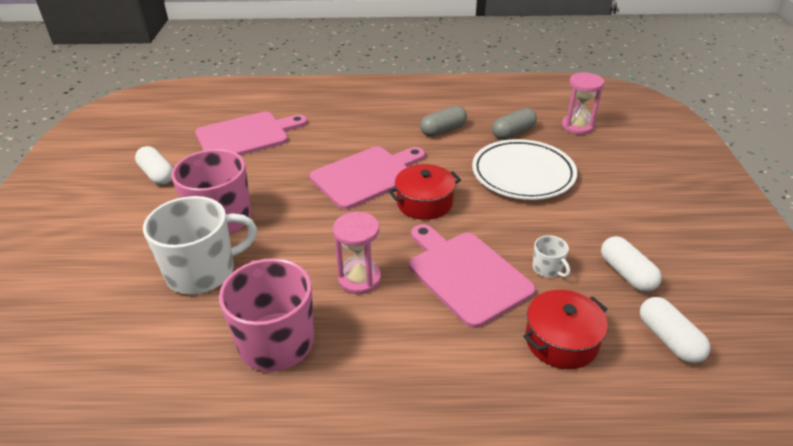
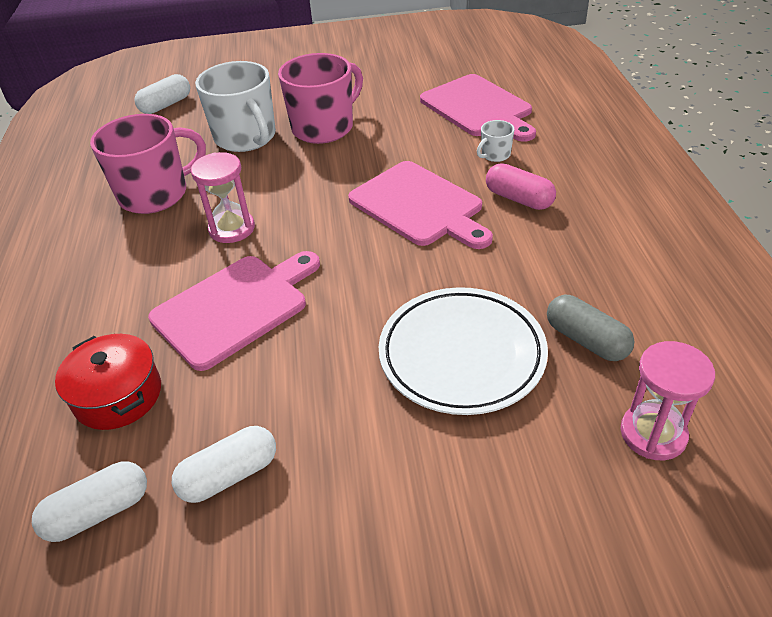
camera: 85 degrees right, 5 degrees up
white capsule [135,146,173,185] -> white capsule moved to [134,74,190,114]
red pot [388,164,461,220] -> none
grey capsule [420,106,467,137] -> none
white mug [533,235,570,277] -> white mug moved to [477,120,514,162]
none -> pink capsule [486,163,556,210]

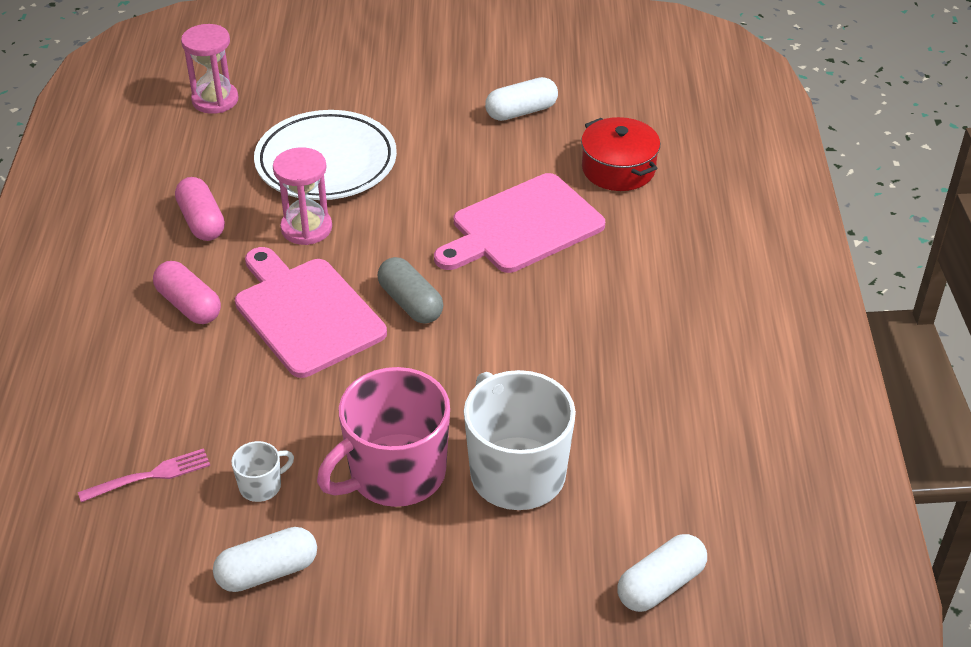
camera: 175 degrees left, 0 degrees up
white capsule [32,461,147,542] -> white capsule moved to [213,527,317,592]
pink mug [90,114,206,214] -> none
pink hourglass [191,152,255,243] -> pink hourglass moved to [273,147,332,245]
pink cutting board [420,74,536,142] -> pink fork [78,448,210,502]
white mug [477,120,514,162] -> white mug moved to [231,441,294,502]
grey capsule [547,295,635,361] -> grey capsule moved to [377,257,443,324]
none -> pink capsule [175,177,225,241]

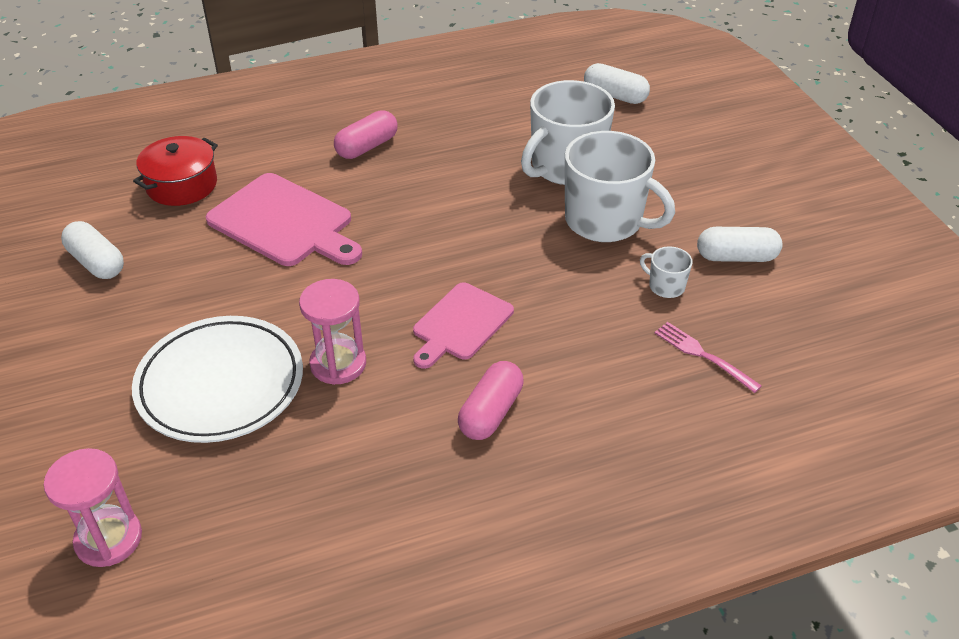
camera: 110 degrees left, 0 degrees up
pink capsule [175,177,225,241] -> pink capsule moved to [334,110,398,159]
white capsule [213,527,317,592] -> white capsule turned 45 degrees counterclockwise [697,227,782,262]
pink cutting board [235,247,387,378] -> pink cutting board [413,282,514,369], size x0.65
pink mug [317,367,450,507] -> white mug [565,131,675,242]
grey capsule [377,257,443,324] -> none

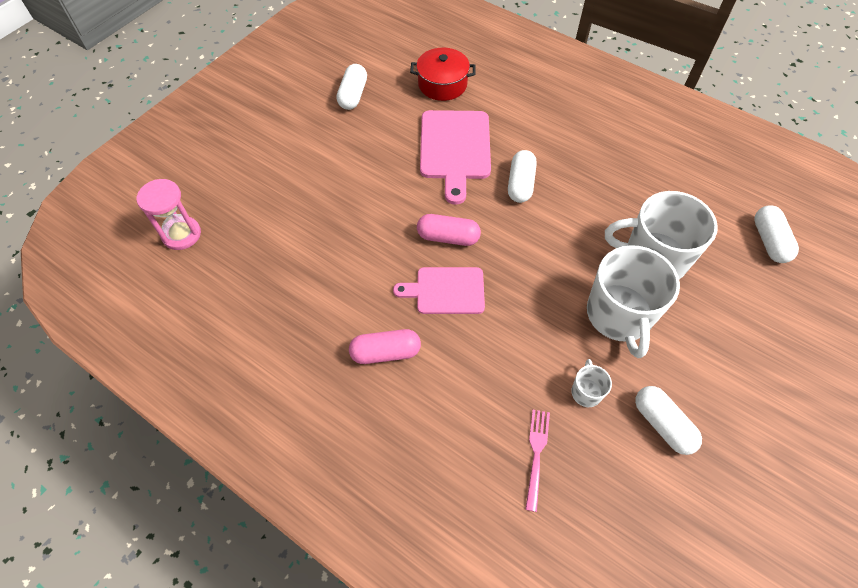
camera: 55 degrees right, 15 degrees up
white plate [132,316,303,443] -> none
pink hourglass [299,279,366,385] -> none
pink capsule [334,110,398,159] -> pink capsule moved to [417,214,481,246]
none -> white capsule [508,150,537,203]

